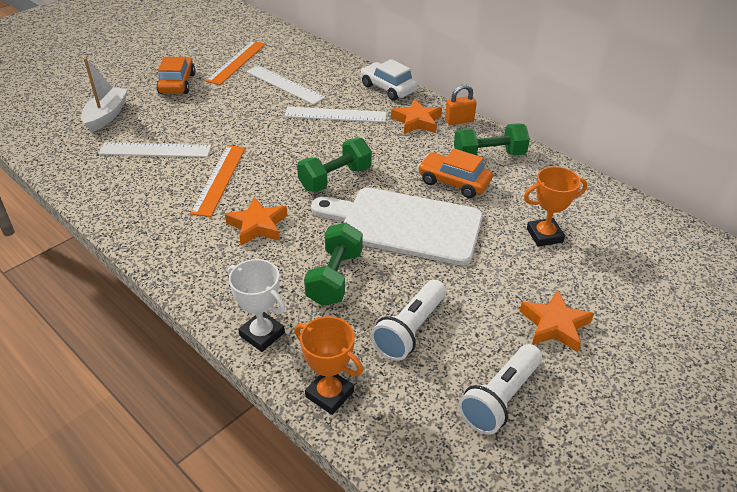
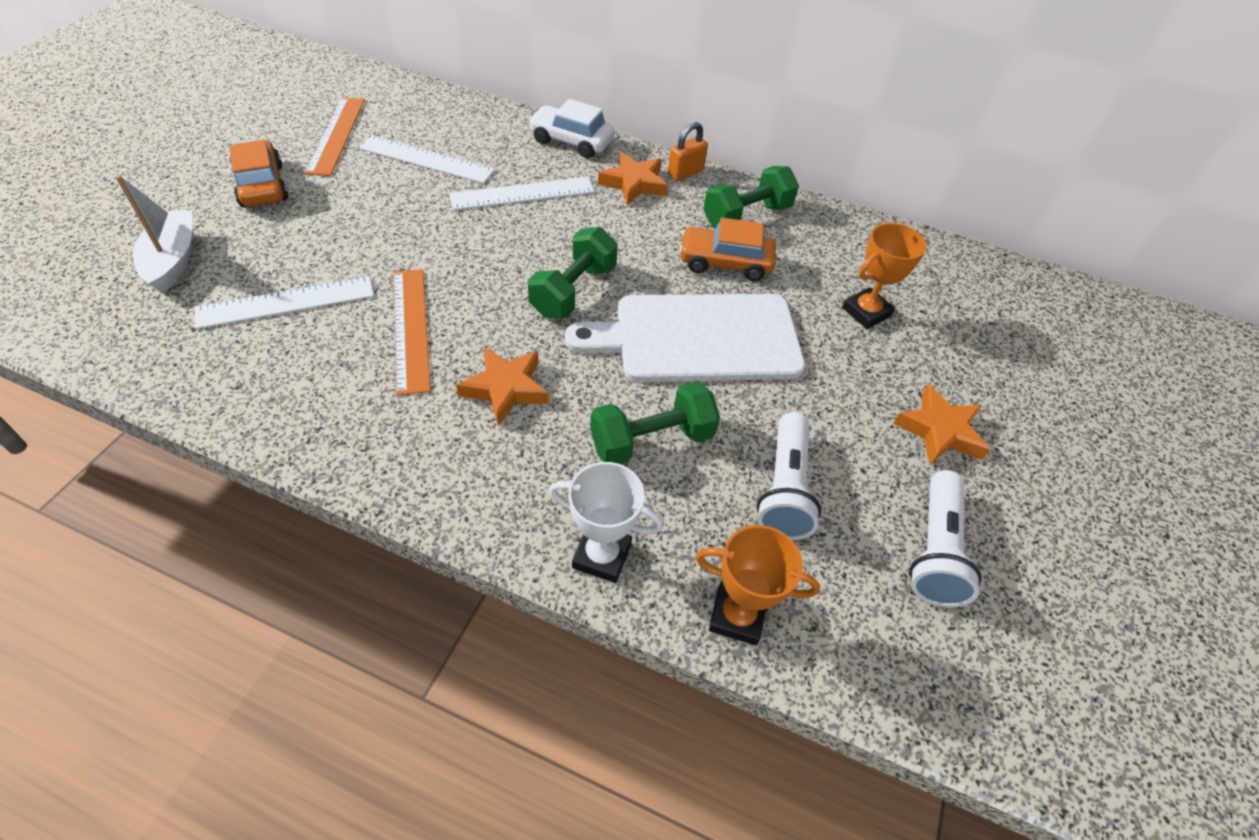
camera: 25 degrees left, 10 degrees up
green dumbbell [304,222,363,306] -> green dumbbell turned 75 degrees clockwise [590,382,720,464]

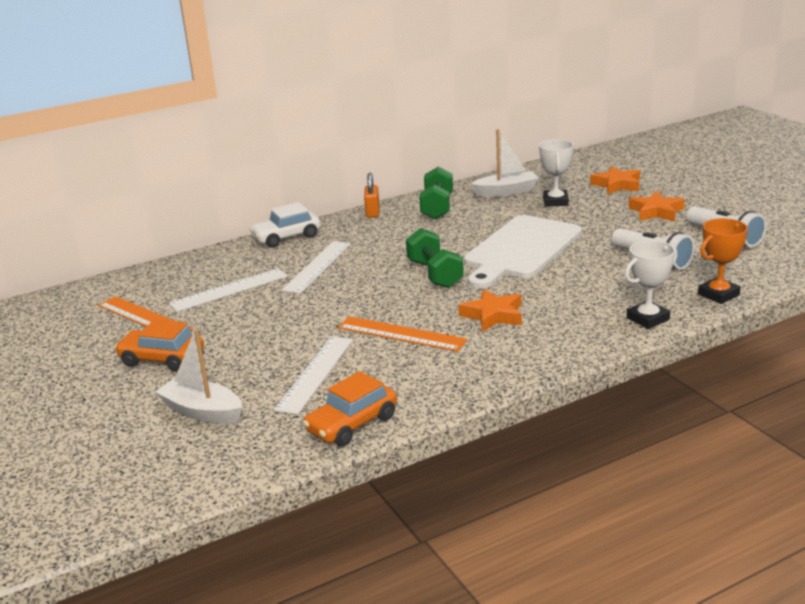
camera: 45 degrees left, 25 degrees down
green dumbbell [590,382,720,464] -> none
orange star [598,152,668,205] -> orange star moved to [590,166,640,194]
orange car [679,218,776,281] -> orange car moved to [303,371,397,446]
orange trophy [842,223,927,329] -> white trophy [539,139,574,207]
none -> white boat [471,129,539,197]

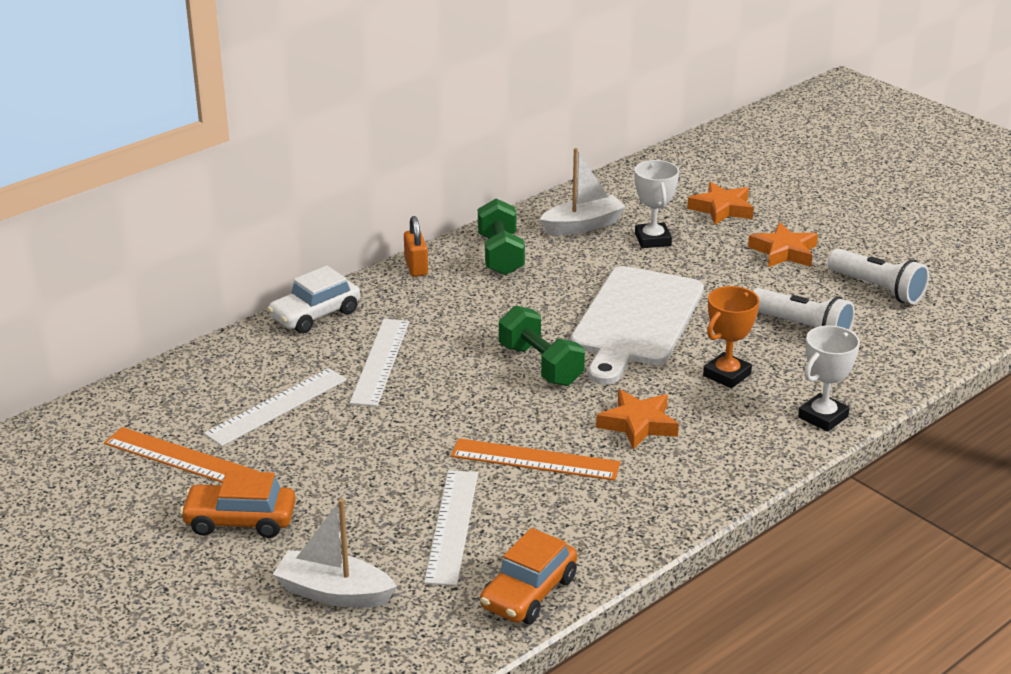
camera: 15 degrees left, 5 degrees up
orange trophy [698,218,748,304] -> orange trophy moved to [703,286,759,388]

